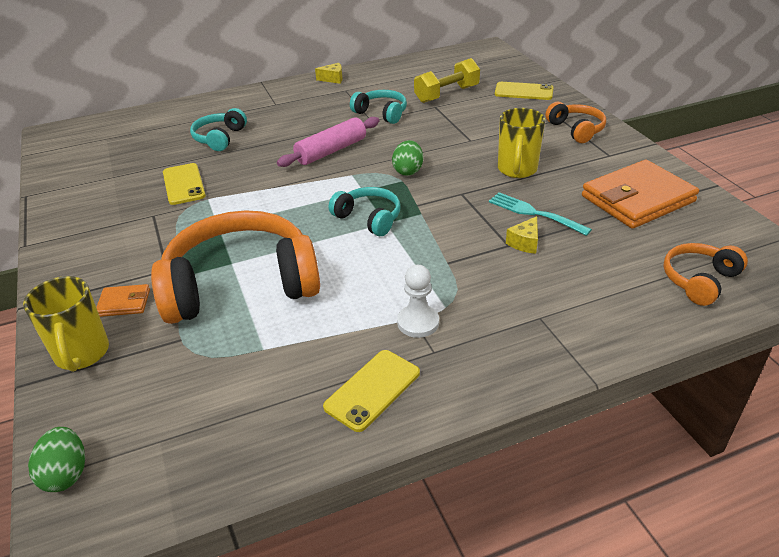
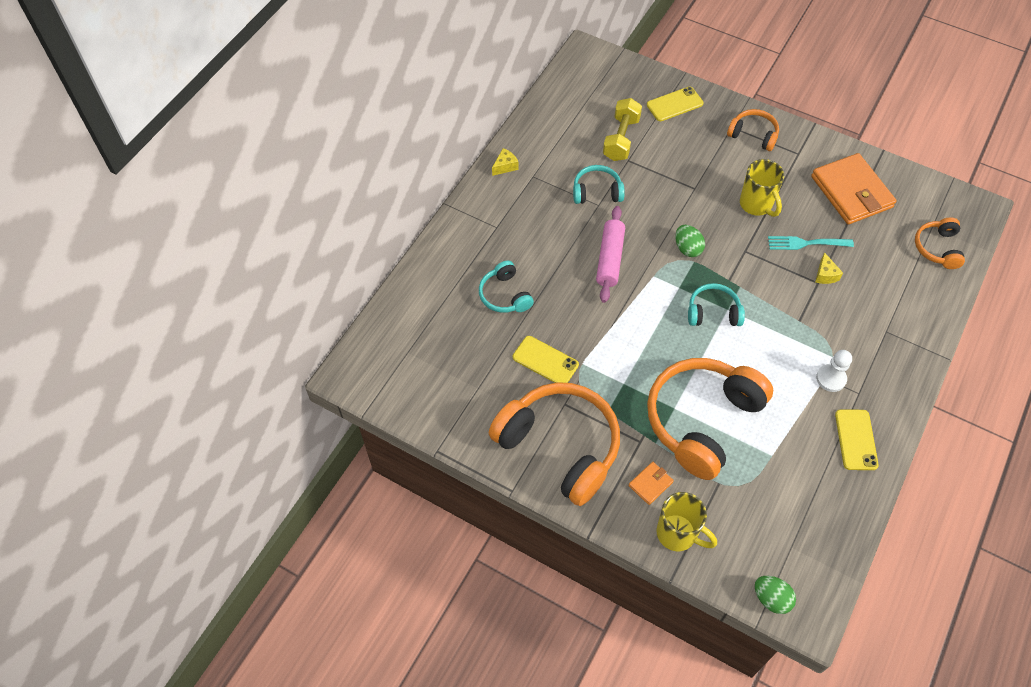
camera: 40 degrees left, 20 degrees up
orange wallet [582,160,699,229] -> orange wallet turned 45 degrees counterclockwise [811,153,897,224]
none -> orange headphones [489,382,620,506]

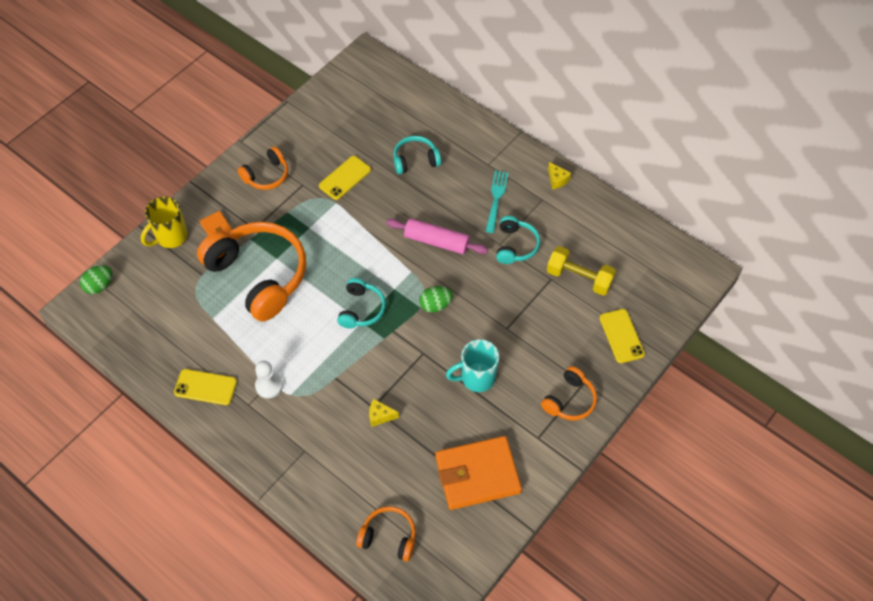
camera: 100 degrees right, 0 degrees up
orange headphones [489,382,620,506] -> orange headphones [238,146,288,190], size x0.49
yellow mug [740,159,784,217] -> turquoise mug [446,339,499,392]
turquoise fork [768,236,854,250] -> turquoise fork moved to [486,170,509,233]

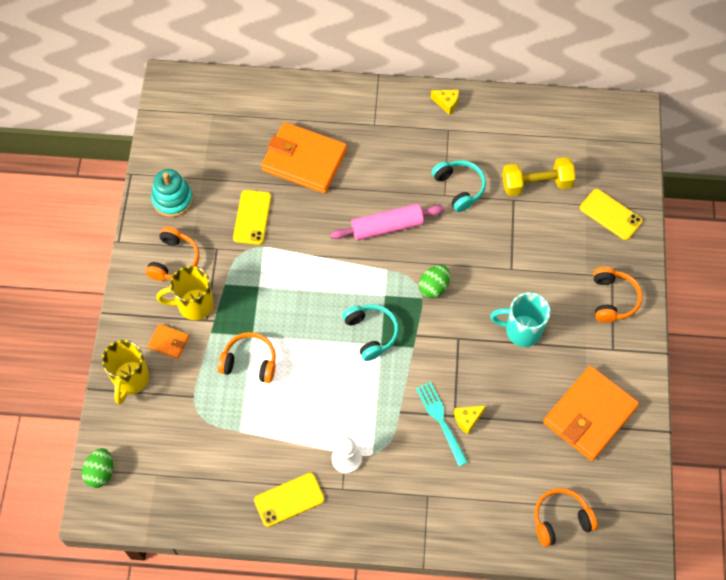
camera: 35 degrees left, 5 degrees up
orange headphones [197,222,306,321] -> orange headphones [218,332,276,383], size x0.49
turquoise headphones [393,136,441,174] -> orange wallet [261,122,347,193]
turquoise mug [446,339,499,392] -> turquoise mug turned 60 degrees clockwise [490,292,550,347]
turquoise fork [486,170,509,233] -> turquoise fork moved to [416,382,468,466]
none -> turquoise stacking toy [151,169,193,217]
none -> yellow mug [156,266,214,320]

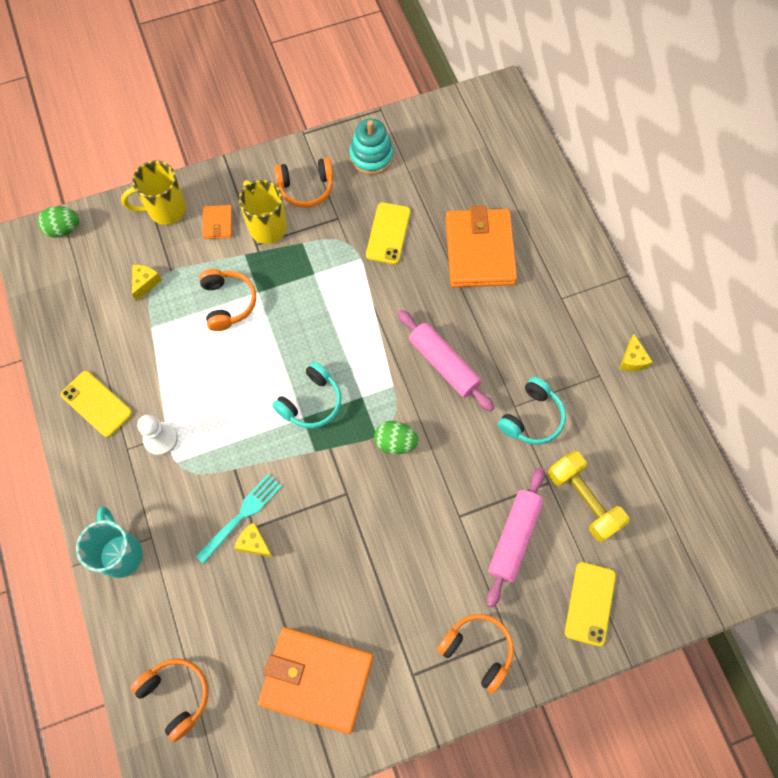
camera: 65 degrees right, 5 degrees up
yellow phone [233,190,271,245] -> yellow phone turned 60 degrees counterclockwise [366,202,411,264]
turquoise mug [490,292,550,347] -> turquoise mug moved to [76,507,143,578]
orange headphones [593,267,642,323] -> orange headphones turned 120 degrees counterclockwise [437,614,514,693]
none -> yellow cheese [132,265,162,301]
none -> pink rolling pin [486,467,545,608]

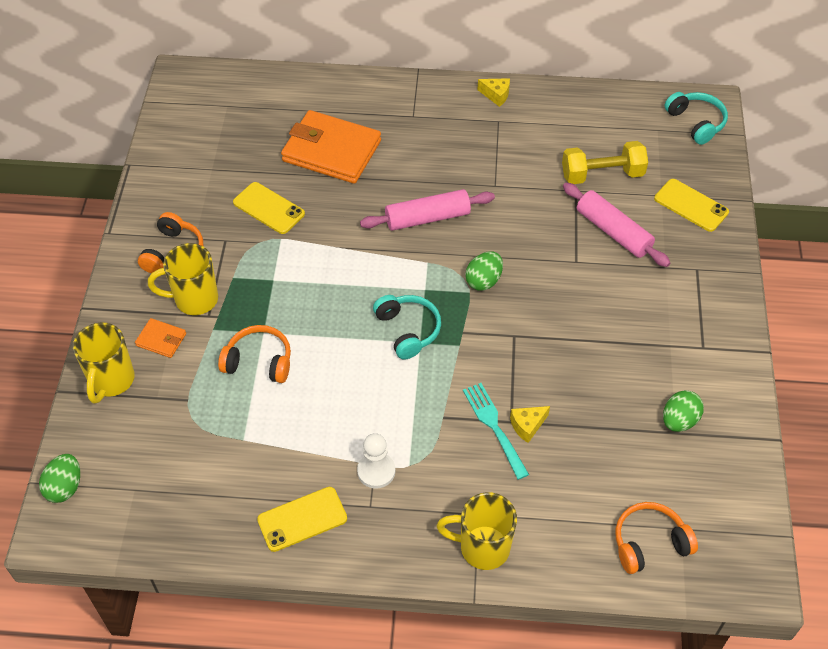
camera: 65 degrees left, 15 degrees down
turquoise mug [76,507,143,578] -> yellow mug [436,492,517,570]
yellow cheese [132,265,162,301] -> none
orange wallet [258,627,373,734] -> green egg [663,390,704,432]
turquoise stacking toy [349,118,394,175] -> none
orange headphones [437,614,514,693] -> none
turquoise headphones [498,377,566,445] -> turquoise headphones moved to [665,92,728,145]

